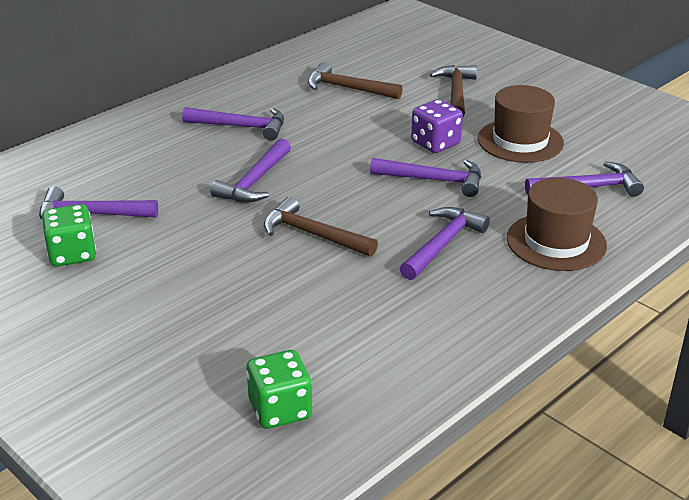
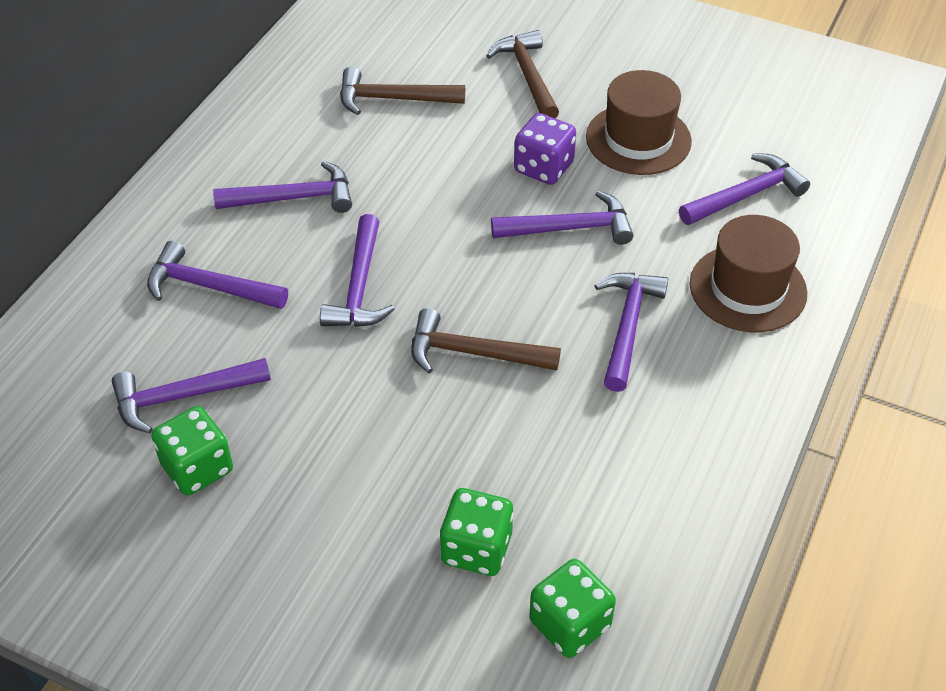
camera: 20 degrees left, 15 degrees up
none -> purple hammer [147,241,288,309]
none -> green dice [440,488,514,576]

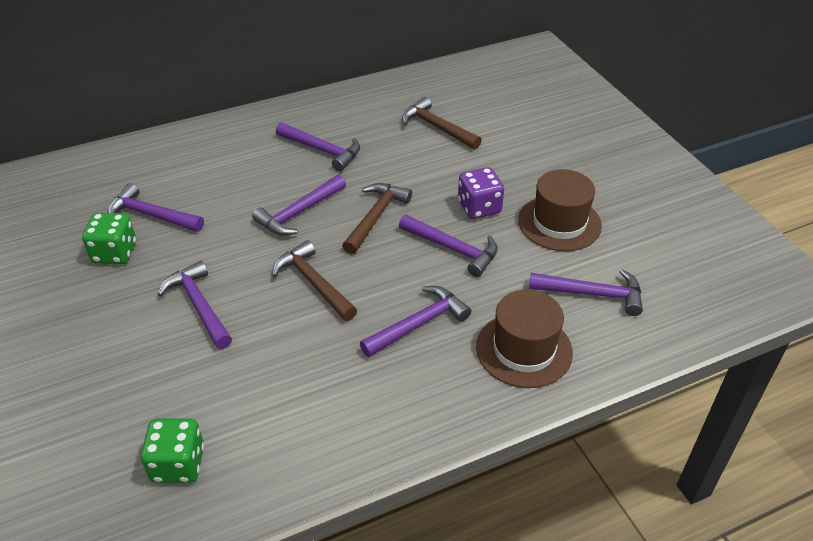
camera: 40 degrees right, 5 degrees down
purple hammer [147,241,288,309] -> purple hammer moved to [157,261,232,349]
green dice [440,488,514,576] -> none
brown hammer [486,30,559,118] -> brown hammer moved to [342,183,412,254]

